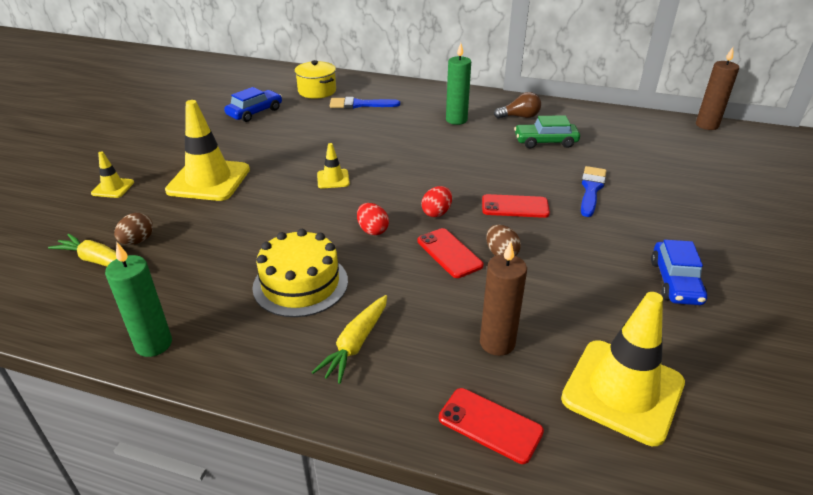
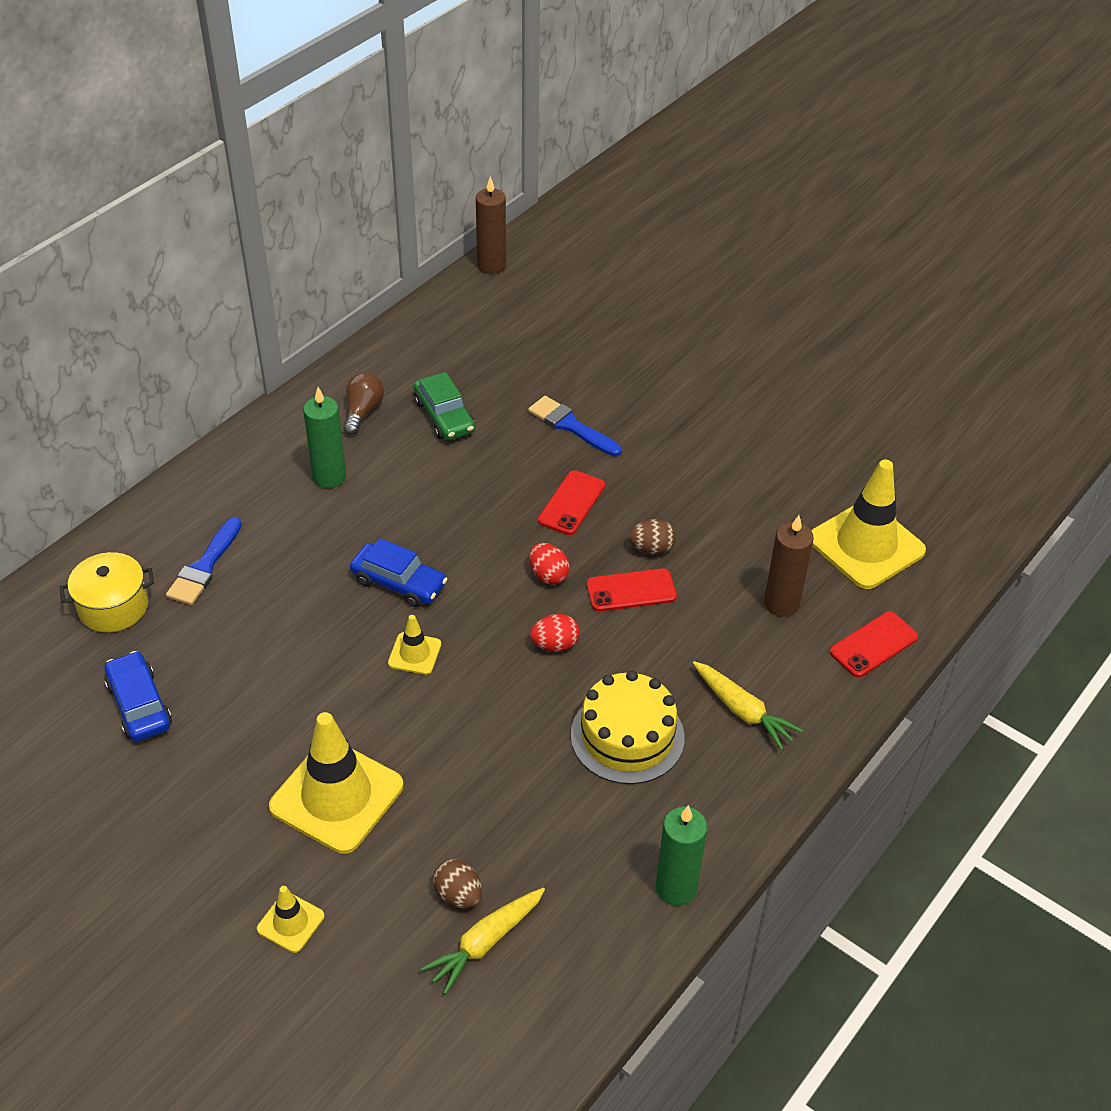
camera: 70 degrees left, 10 degrees up
green car [514,115,580,148] -> green car turned 45 degrees counterclockwise [414,372,475,440]
blue car [651,240,707,305] -> blue car moved to [350,538,447,607]

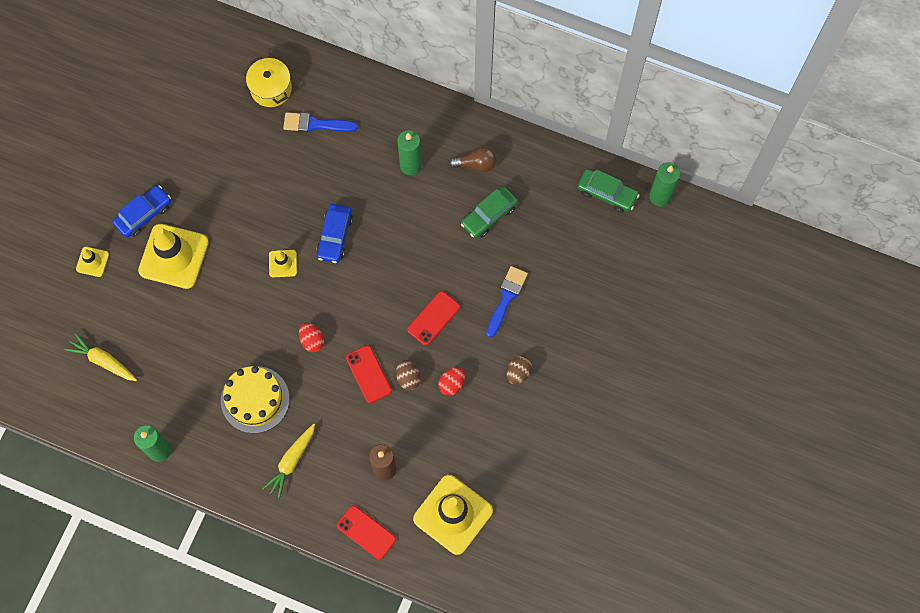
camera: 75 degrees right, 25 degrees up
blue car [104,651,172,742] -> blue car moved to [112,185,171,238]
brown egg [433,859,482,908] -> brown egg moved to [507,356,532,385]
brown candle [476,176,506,274] -> green candle [649,162,680,207]
red egg [529,543,570,585] -> red egg moved to [438,367,465,396]
red phone [538,470,605,535] -> red phone turned 60 degrees counterclockwise [407,291,460,345]
none -> green car [577,169,639,213]

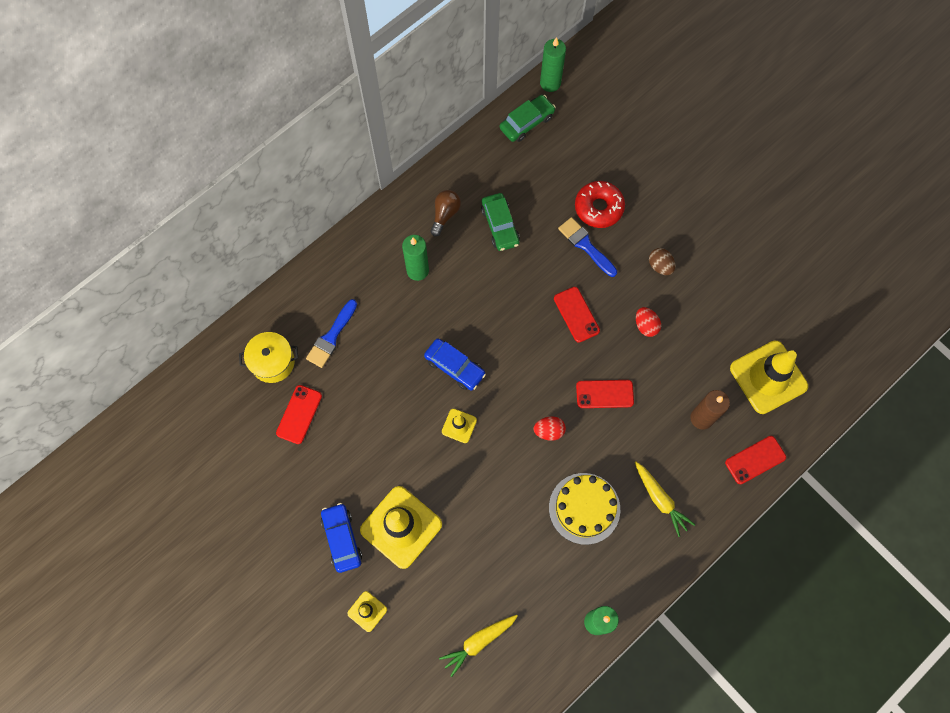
camera: 65 degrees left, 0 degrees up
brown egg [396,360,421,390] -> none
none -> red phone [276,385,322,444]
none -> red donut [575,181,625,228]

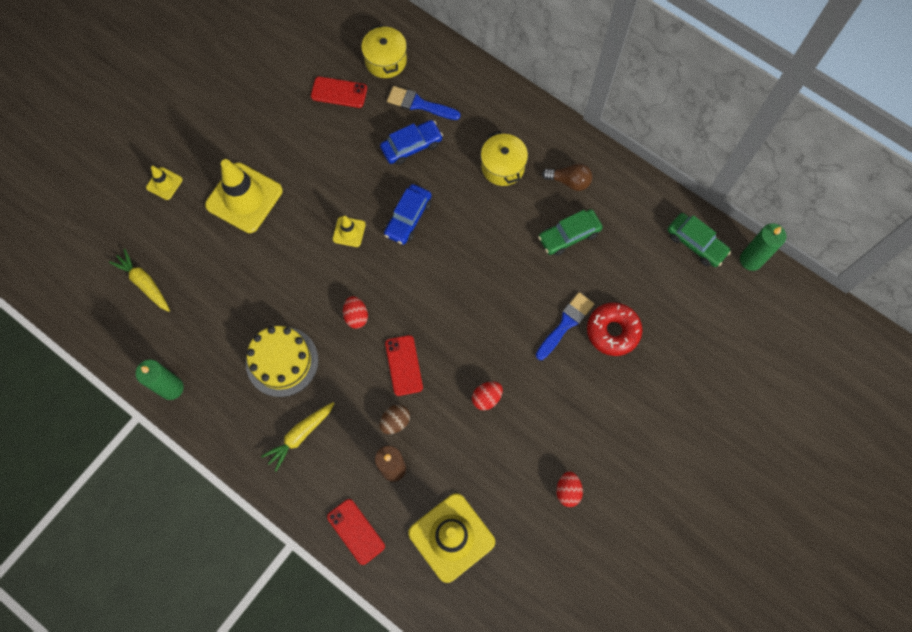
camera: 80 degrees right, 0 degrees up
blue car [321,503,362,573] -> blue car moved to [380,120,443,165]
green candle [402,235,429,281] -> yellow pot [481,131,528,186]
red phone [554,287,600,343] -> none
brown egg [649,248,675,275] -> brown egg moved to [380,404,410,434]
none -> red egg [557,471,583,507]

